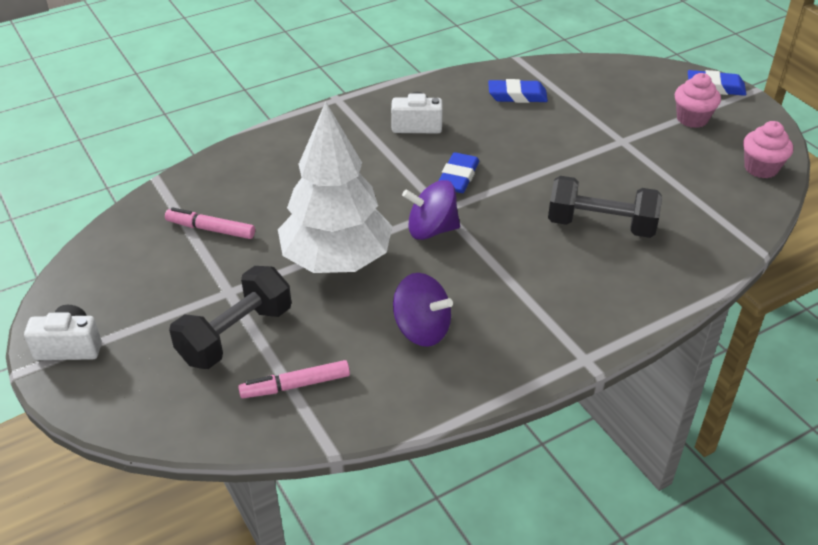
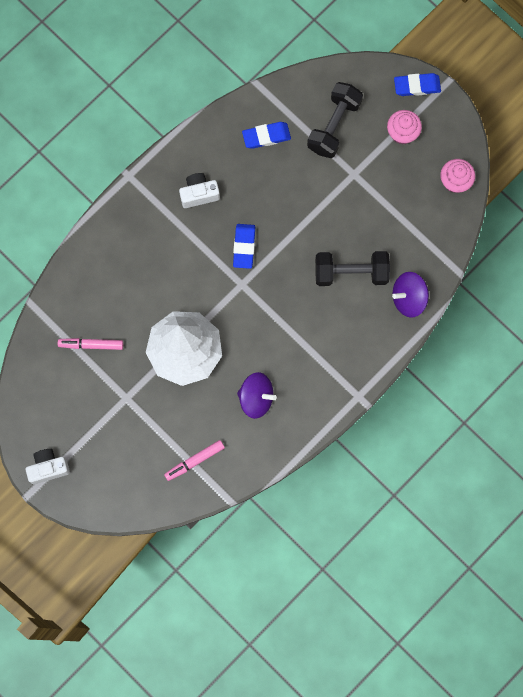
camera: 15 degrees left, 35 degrees up
black dumbbell [169,266,291,369] -> black dumbbell moved to [307,82,363,158]
purple spinning top [402,180,460,240] -> purple spinning top moved to [392,272,429,318]

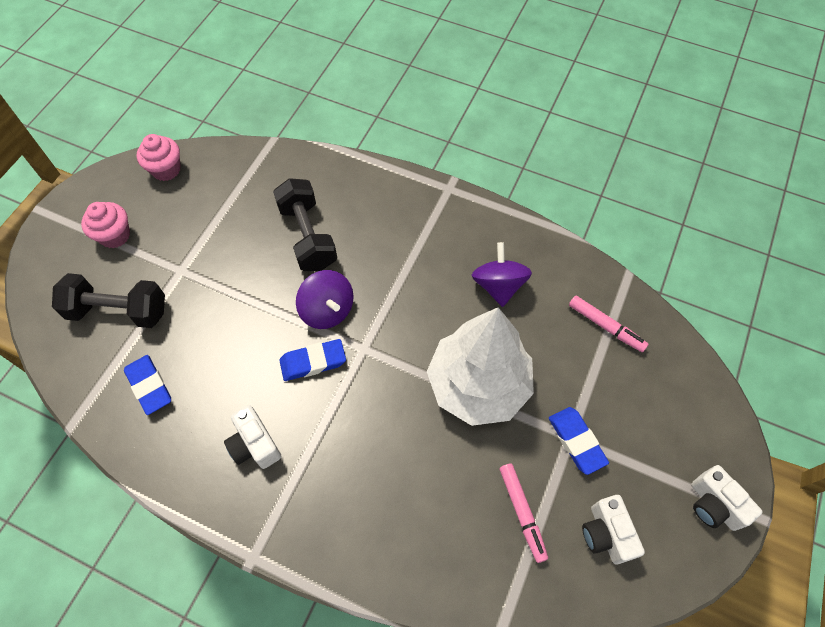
camera: 110 degrees left, 15 degrees down
purple spinning top [392,272,429,318] -> purple spinning top moved to [296,270,354,329]
blue eraser [394,73,441,96] -> blue eraser moved to [549,407,609,475]
none -> white camera [582,495,645,565]

